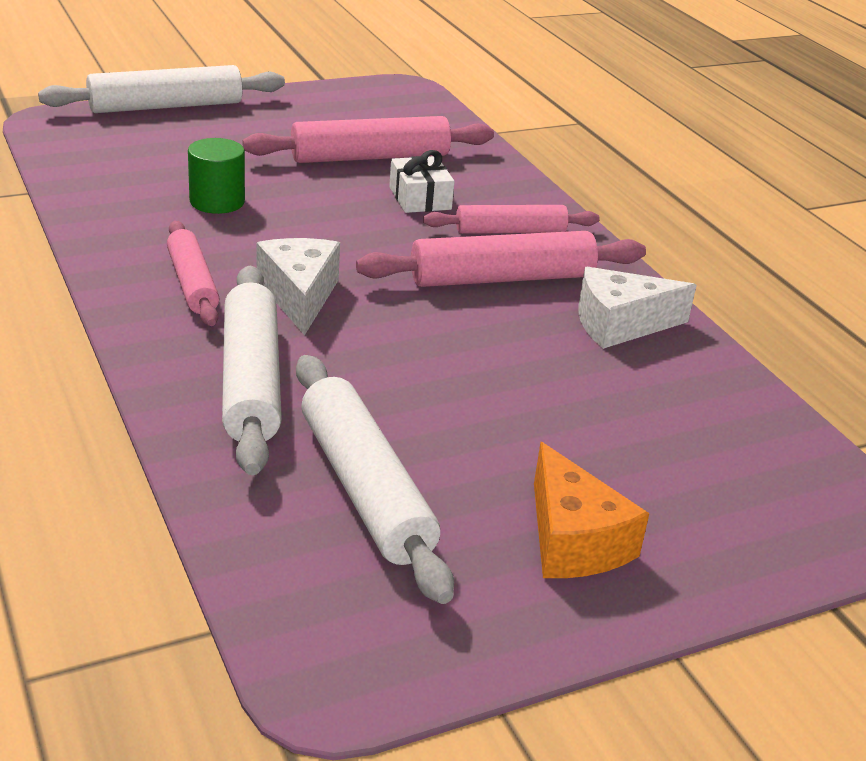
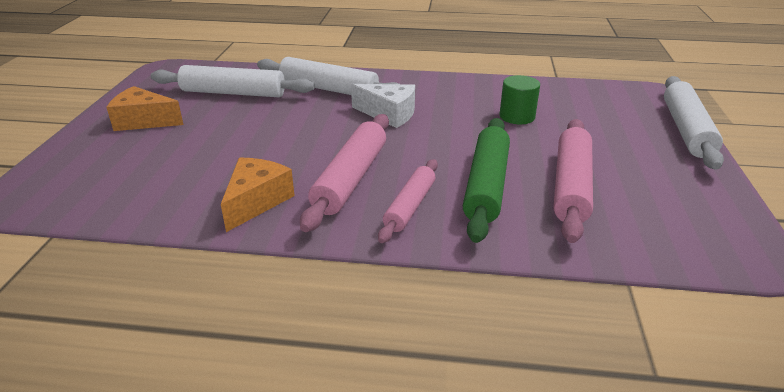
camera: 125 degrees right, 0 degrees up
pink rolling pin [167,221,219,326] -> none
white gift [389,150,455,213] -> green rolling pin [463,118,510,243]
white cheese [578,267,697,349] -> orange cheese [221,158,295,232]

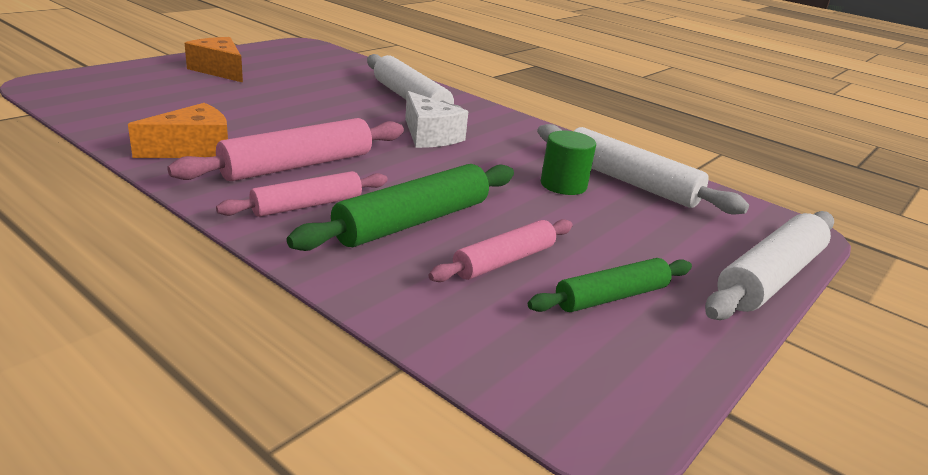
camera: 30 degrees right, 5 degrees down
white rolling pin [151,65,315,97] -> white rolling pin moved to [537,124,749,214]
pink rolling pin [553,119,593,243] -> pink rolling pin [429,219,573,282], size x0.64
none -> green rolling pin [528,258,692,312]

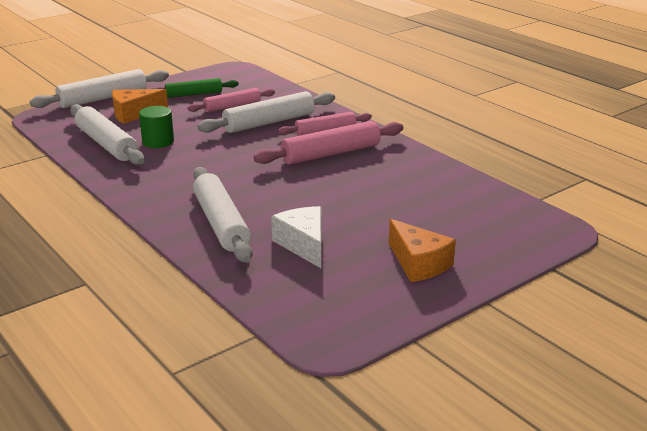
camera: 165 degrees left, 0 degrees up
orange cheese [128,103,228,158] -> orange cheese moved to [112,89,168,124]
green rolling pin [287,164,514,251] -> white rolling pin [198,91,335,133]
white cheese [405,91,469,148] -> white cheese moved to [271,206,321,268]

